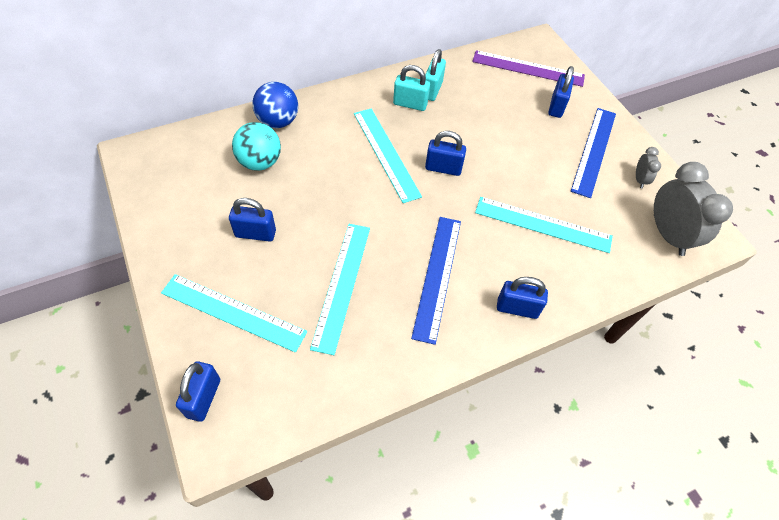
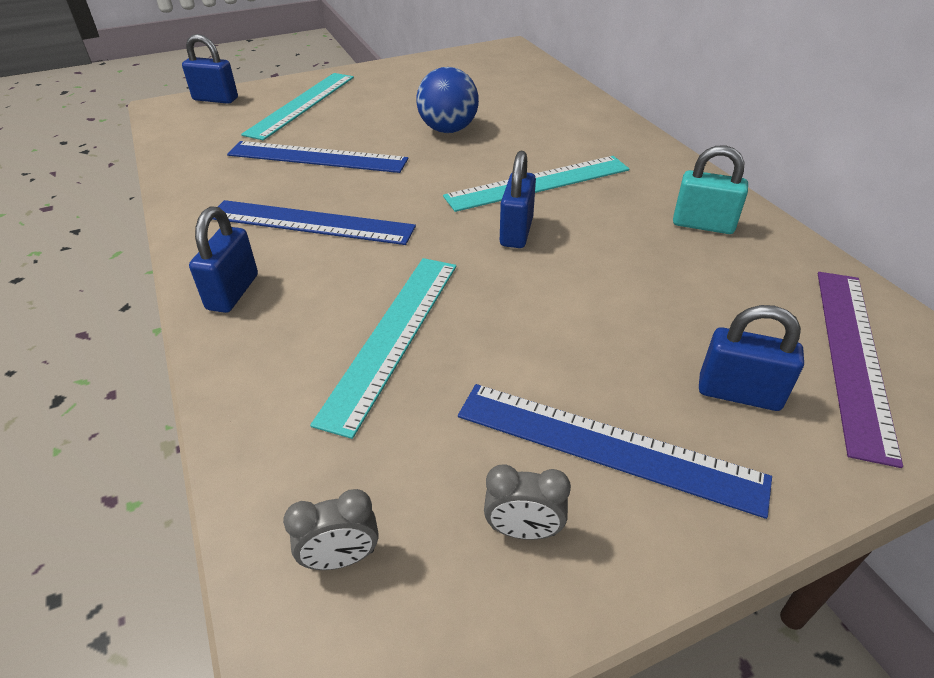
camera: 95 degrees right, 15 degrees down
blue padlock [229,198,276,242] -> none
turquoise ball [232,122,281,171] -> none
blue ball [252,82,298,128] -> blue ball moved to [416,67,479,133]
turquoise ruler [310,224,370,355] -> blue ruler [227,141,408,173]
turquoise padlock [393,65,430,111] -> none
grey clock [654,162,733,256] -> grey clock [283,489,379,570], size x0.47

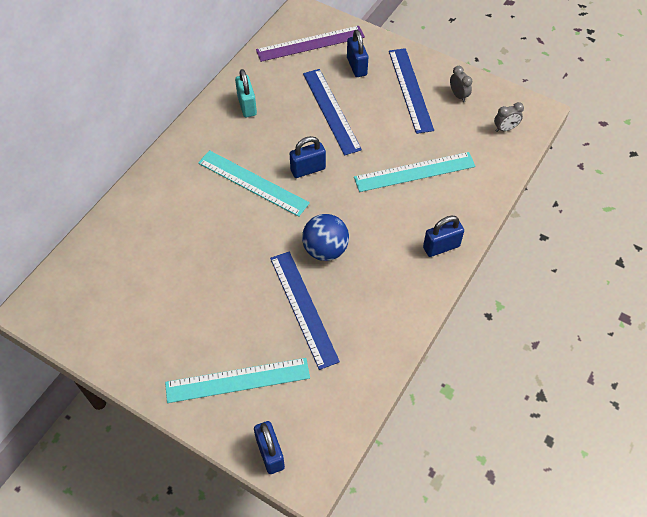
camera: 125 degrees left, 15 degrees up
blue ruler [213,200,416,245] -> blue ruler moved to [303,69,362,156]
grey clock [283,489,379,570] -> grey clock turned 120 degrees clockwise [494,102,524,132]
blue ball [416,67,479,133] -> blue ball moved to [302,214,349,261]

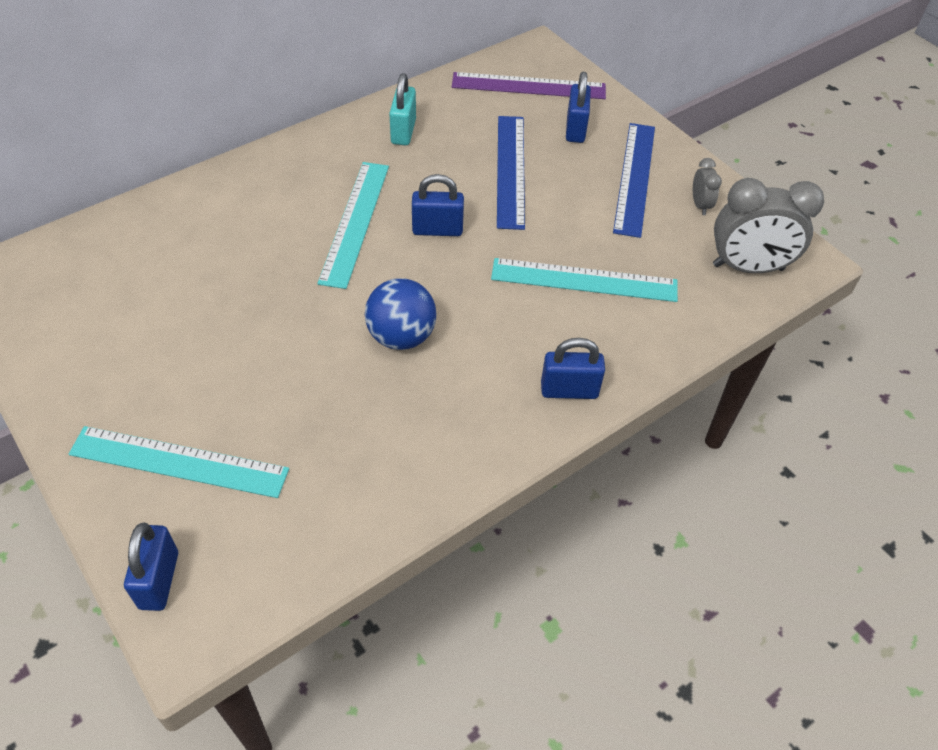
camera: 20 degrees right, 5 degrees down
turquoise ruler [198,150,310,217] -> turquoise ruler turned 45 degrees clockwise [317,162,389,289]
blue ruler [270,252,340,370] -> none
grey clock [494,102,524,132] -> grey clock [713,178,824,273], size x2.12

